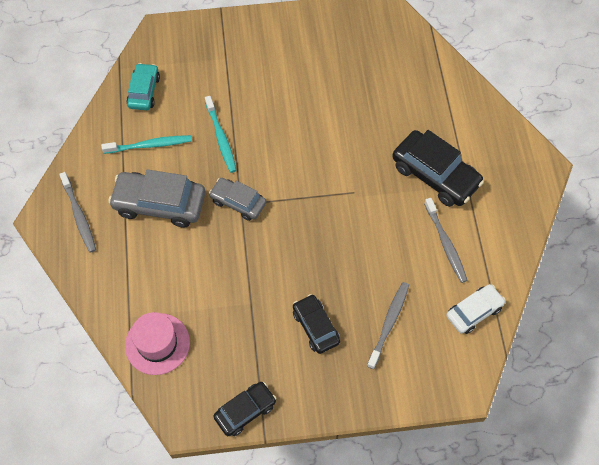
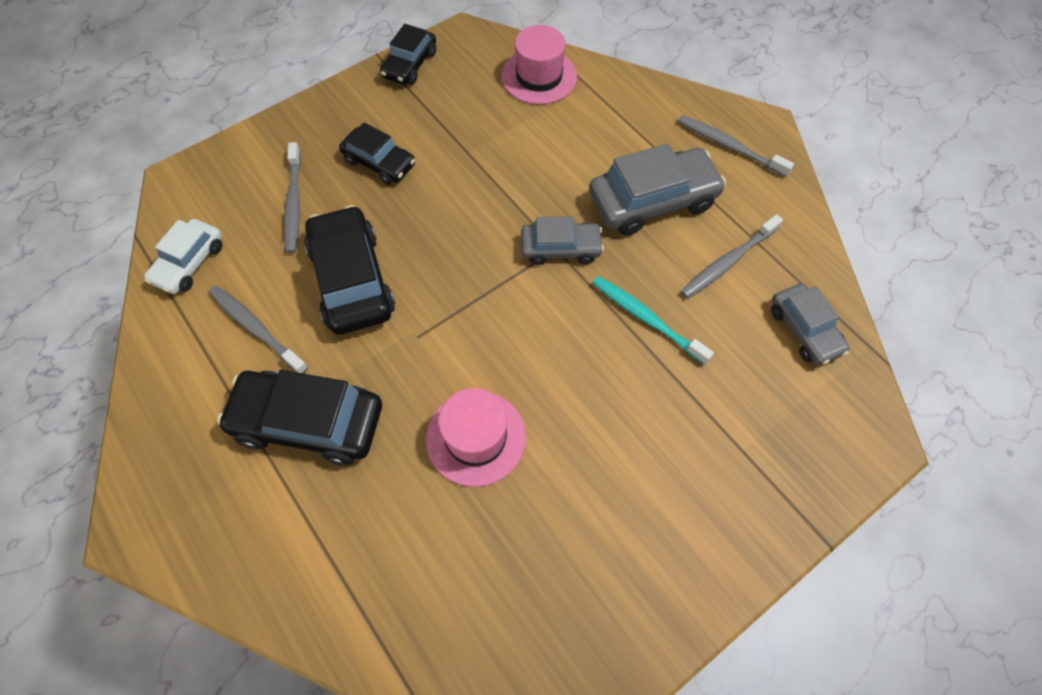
camera: 150 degrees right, 0 degrees up
turquoise toothbrush [101,135,192,154] -> grey toothbrush [681,214,783,299]
turquoise car [126,63,160,110] -> grey car [771,283,850,365]
none -> black car [304,205,395,335]
none -> pink hat [426,388,526,487]

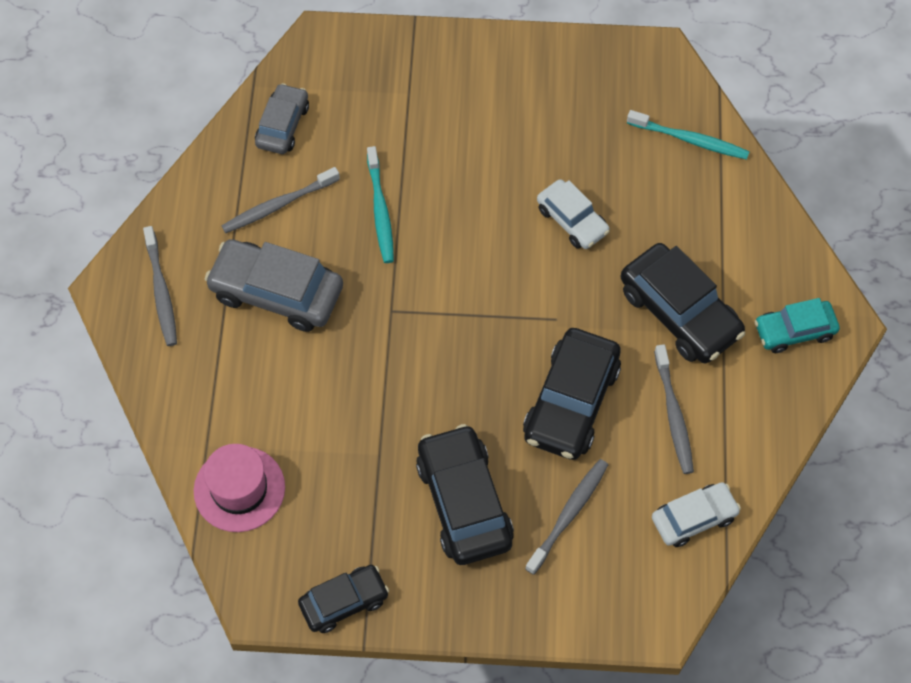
camera: 140 degrees left, 0 degrees up
black car [339,122,415,185] -> black car [416,424,514,565], size x1.64
pink hat [426,388,526,487] -> white car [537,179,610,249]
grey car [521,216,604,265] -> none
grey toothbrush [681,214,783,299] -> grey toothbrush turned 150 degrees clockwise [222,167,340,233]
none -> turquoise toothbrush [627,110,750,160]
none -> turquoise car [755,298,840,353]

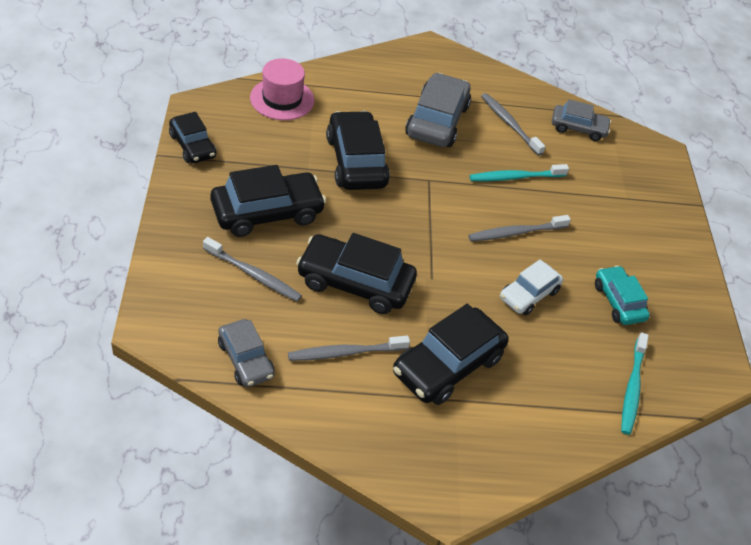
camera: 80 degrees right, 15 degrees down
grey toothbrush [143,226,177,346] -> grey toothbrush moved to [468,215,571,241]
white car [652,482,741,547] -> grey car [218,319,275,387]
turquoise car [755,298,840,353] -> turquoise car moved to [595,266,650,325]
none -> black car [326,111,390,190]

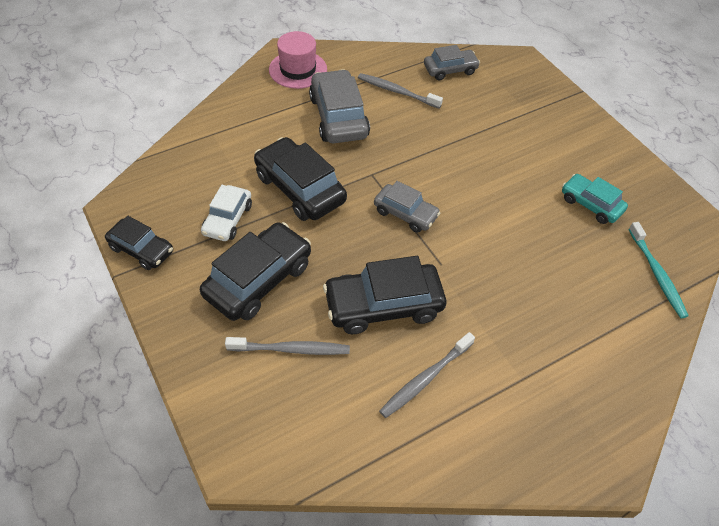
camera: 25 degrees left, 5 degrees up
grey car [218,319,275,387] -> grey car moved to [374,181,440,233]
pink hat [250,58,314,120] -> pink hat moved to [269,31,327,89]
black car [393,304,509,405] -> none
grey toothbrush [468,215,571,241] -> none
turquoise toothbrush [470,164,569,181] -> none
white car [500,259,563,315] -> white car moved to [201,185,252,241]

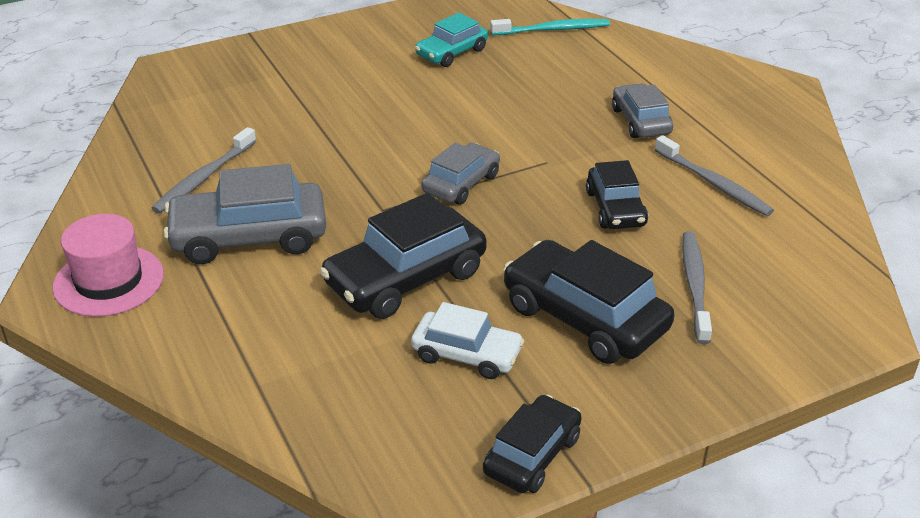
camera: 85 degrees left, 15 degrees down
black car [323,256,446,334] -> black car [586,160,648,229], size x0.61
grey car [424,45,480,80] -> grey car moved to [612,83,673,138]

